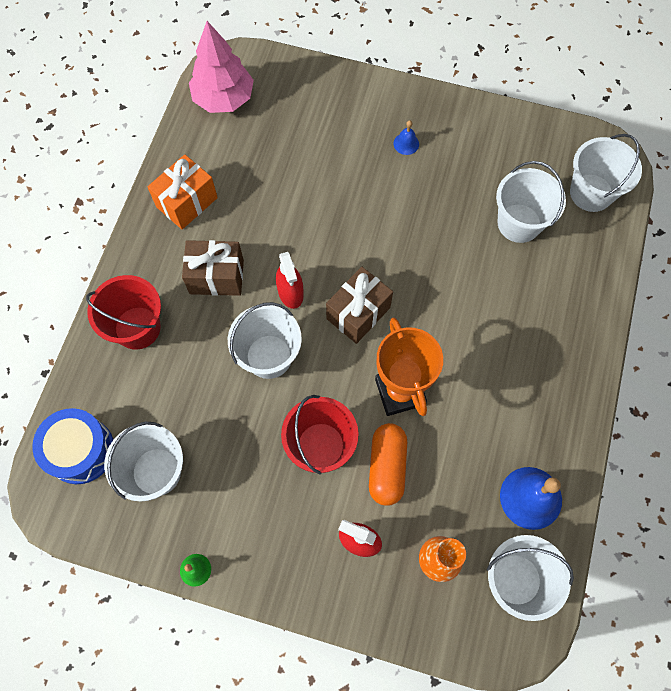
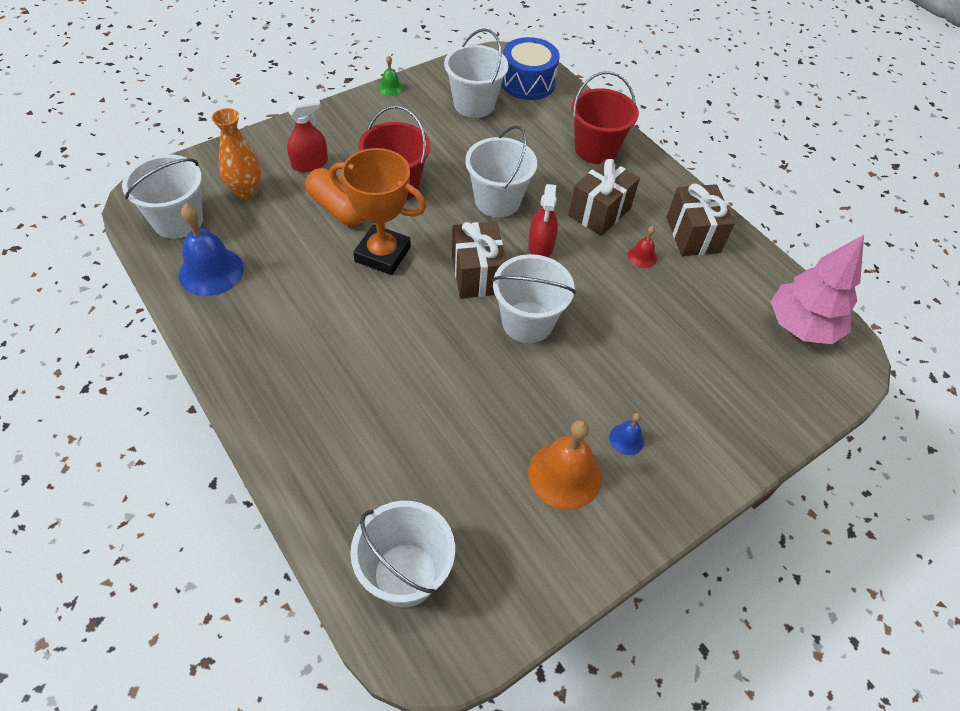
camera: 125 degrees right, 15 degrees down
orange gift [147,155,218,229] -> brown gift [667,184,735,256]
red spray bottle [276,252,304,309] -> red spray bottle turned 105 degrees counterclockwise [528,184,558,257]
white bucket [496,161,566,243] -> white bucket moved to [492,254,576,343]
none -> orange bell [528,420,602,510]
none -> red bell [628,226,657,268]

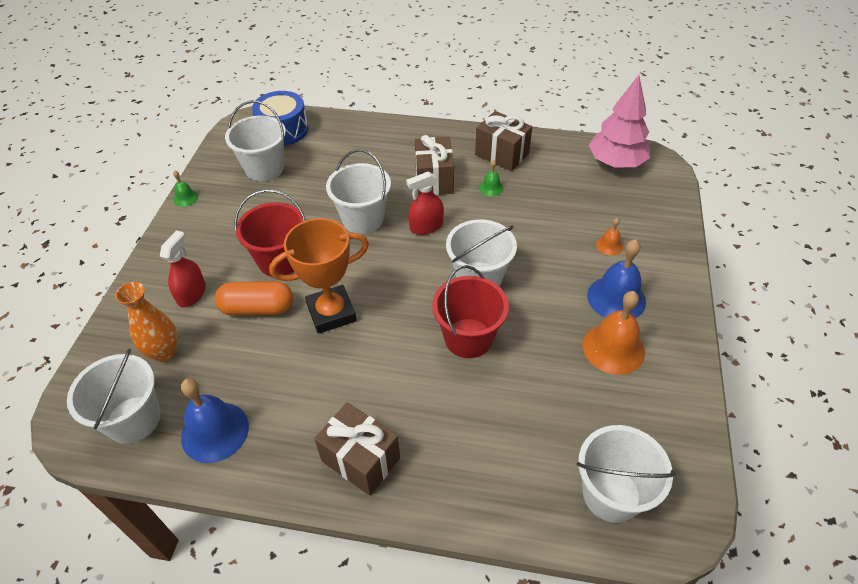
camera: 40 degrees left, 5 degrees down
brown gift [452,222,506,298] -> brown gift moved to [314,402,400,496]
red spray bottle [528,184,558,257] -> red spray bottle turned 105 degrees clockwise [406,172,444,235]
red bucket [572,71,639,164] -> red bucket moved to [432,265,509,358]
blue bell [609,413,644,455] -> blue bell [587,239,646,318], size x2.04
red bell [628,226,657,268] -> green bell [479,160,504,196]
none -> orange bell [596,218,623,256]

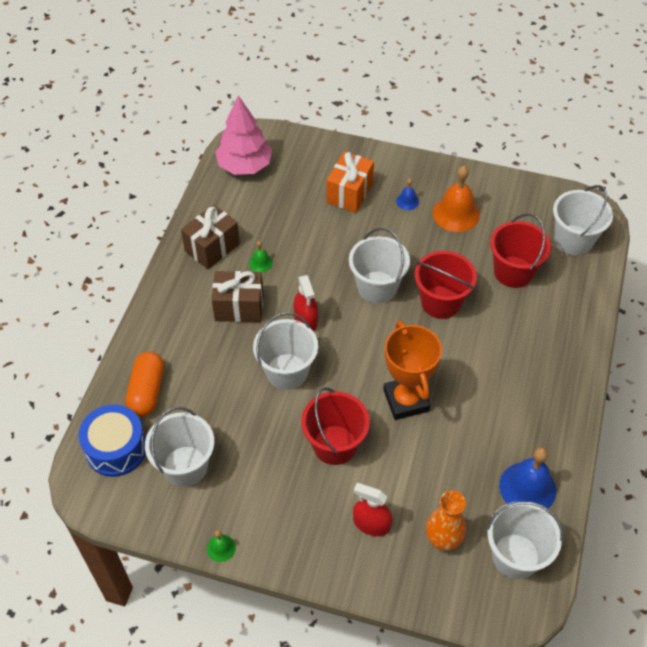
camera: 85 degrees left, 5 degrees up
orange capsule [214,281,293,316] -> orange capsule moved to [126,351,164,417]
brown gift [314,402,400,496] -> none
blue bell [587,239,646,318] -> blue bell [396,179,419,210], size x0.49
orange bell [596,218,623,256] -> orange gift [326,151,374,213]
none -> red bucket [490,213,551,288]

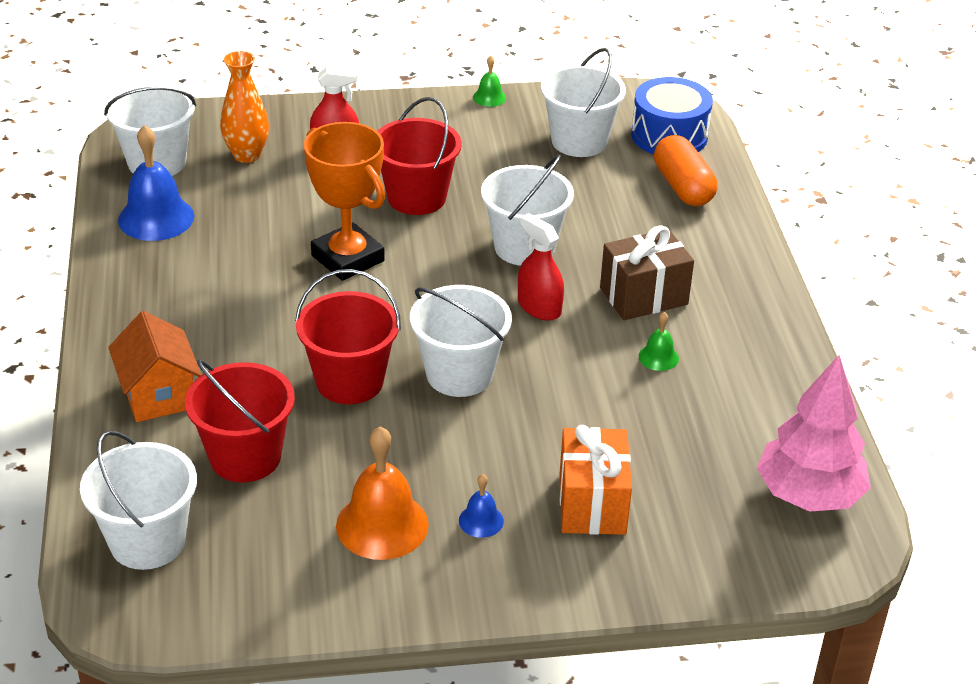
camera: 155 degrees right, 15 degrees down
brown gift [181,205,240,269] -> none
none -> orange house [108,311,201,422]

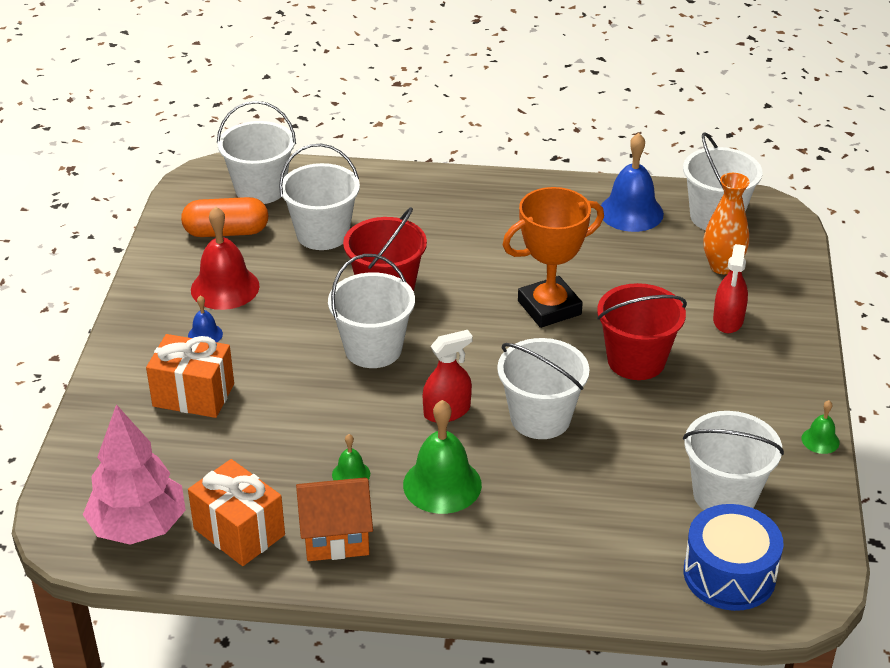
camera: 105 degrees right, 0 degrees up
orange house [108,311,201,422] -> orange house moved to [296,477,373,561]
red bucket [185,359,295,482] -> white bucket [279,144,360,250]
orange bell [336,426,429,560] -> red bell [191,206,259,310]
brown gift [600,225,694,320] -> green bell [403,400,482,514]
orange capsule [654,135,717,206] -> orange capsule moved to [181,197,268,237]
none -> orange gift [188,459,285,566]

